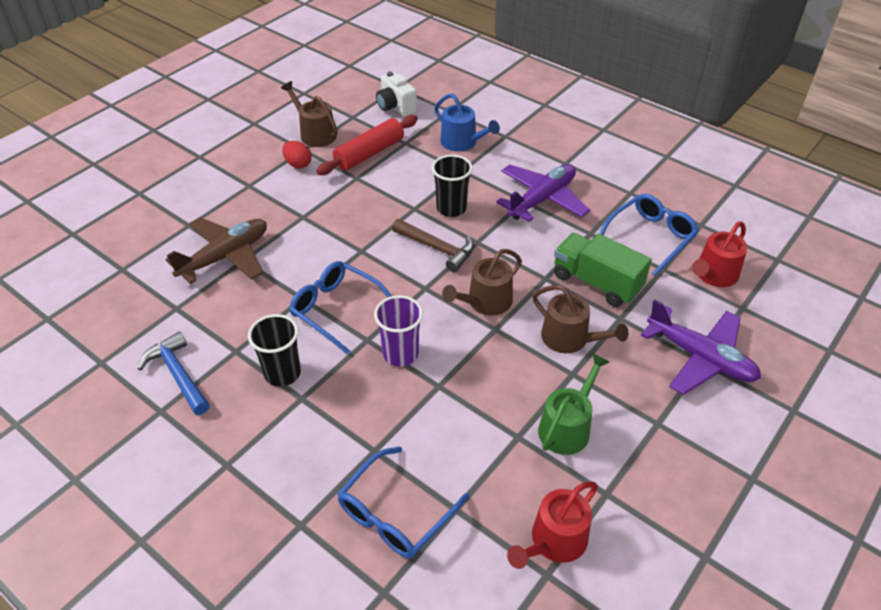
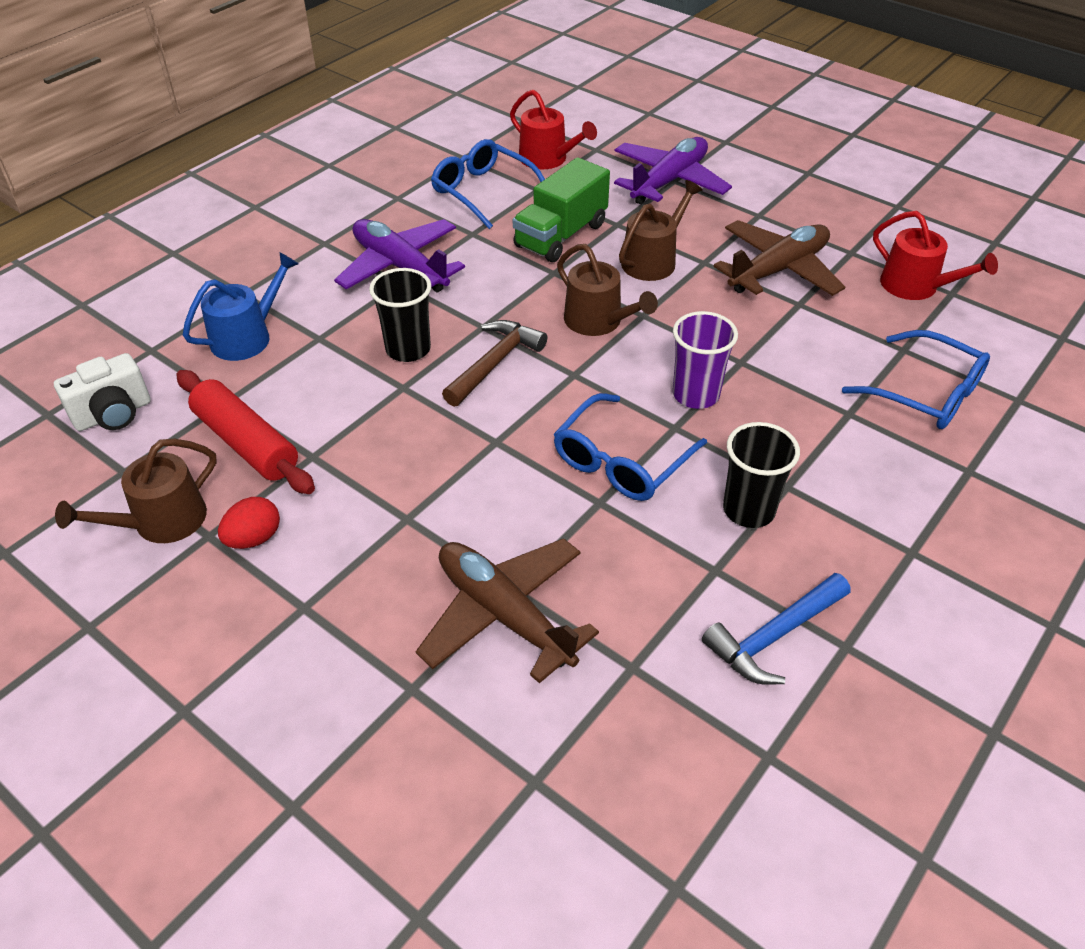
camera: 90 degrees left, 0 degrees up
green watering can [538,354,609,455] -> brown plane [713,220,845,296]

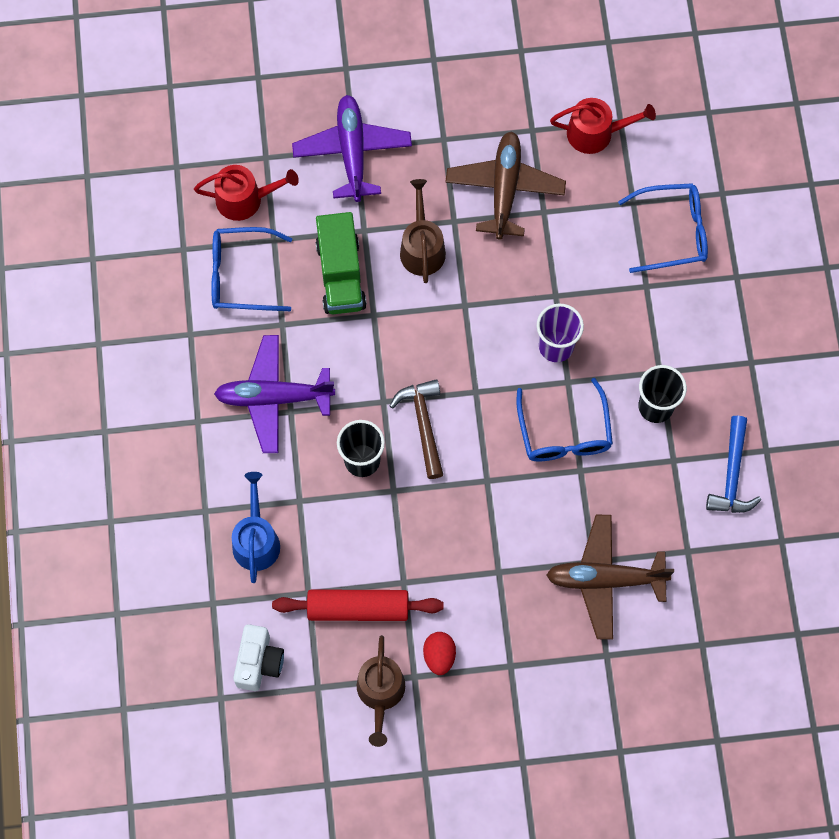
camera: 45 degrees left, 25 degrees up
brown watering can [557,244,658,336] -> none

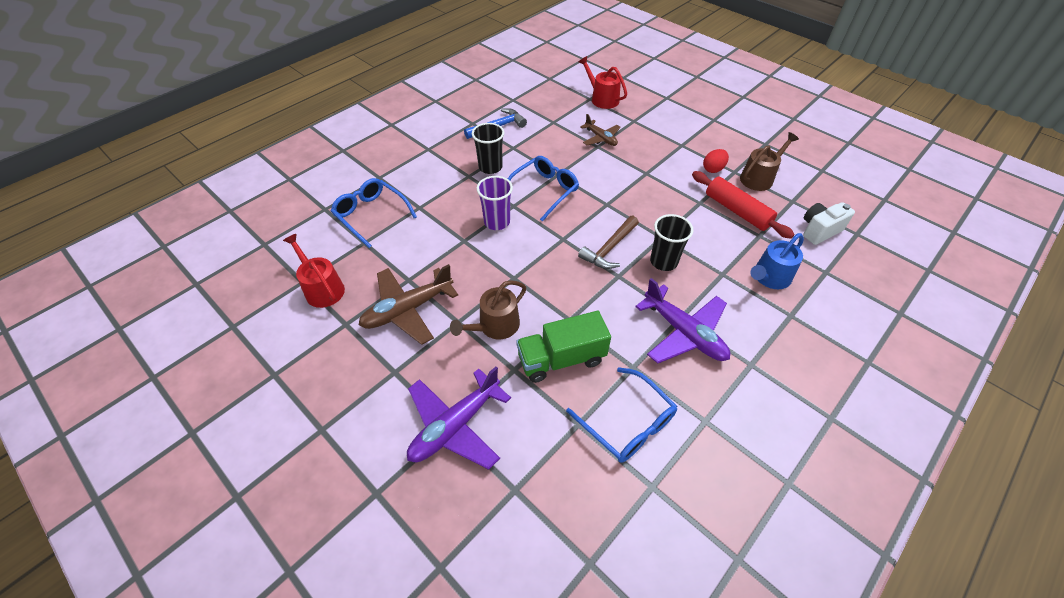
camera: 130 degrees left, 20 degrees down
red watering can [194,165,299,221] -> red watering can moved to [579,56,627,109]
green truck [315,212,367,314] -> green truck turned 150 degrees counterclockwise [516,311,611,383]
brown plane [546,515,674,640] -> brown plane [580,114,621,146], size x0.59

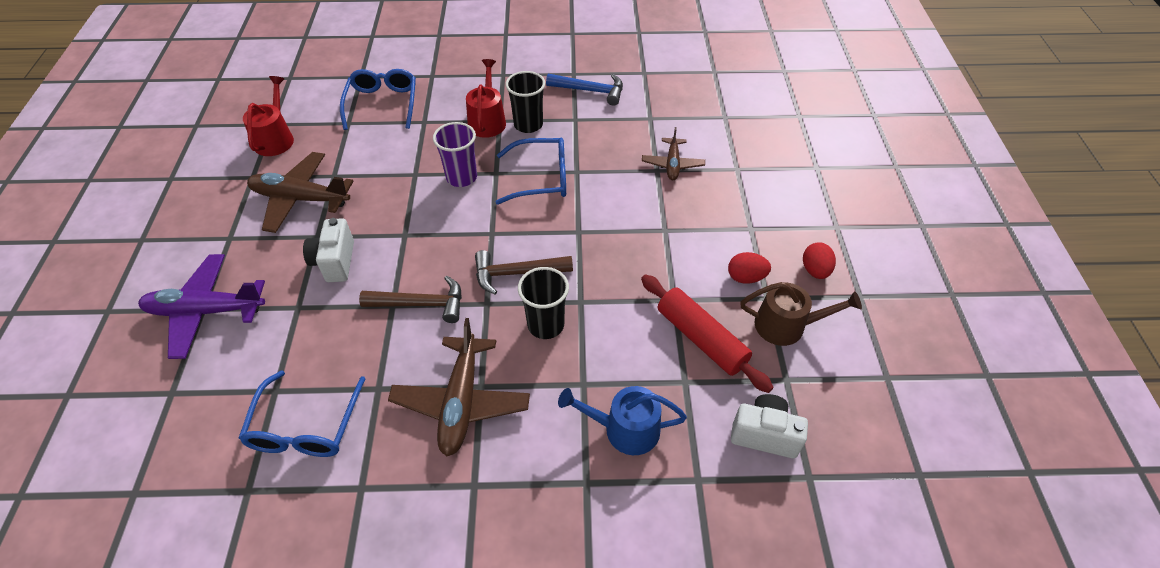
camera: 45 degrees right, 0 degrees up
brown watering can [450,280,526,339] -> white camera [303,218,354,282]
green truck [516,311,611,383] -> none
red watering can [579,56,627,109] -> red watering can moved to [466,59,506,138]
purple plane [635,278,730,364] -> brown plane [388,318,530,456]
red rolling pin [692,171,795,239] -> red rolling pin turned 45 degrees counterclockwise [641,275,774,393]
none -> brown hammer [359,276,462,323]
none -> red egg [803,242,836,279]

